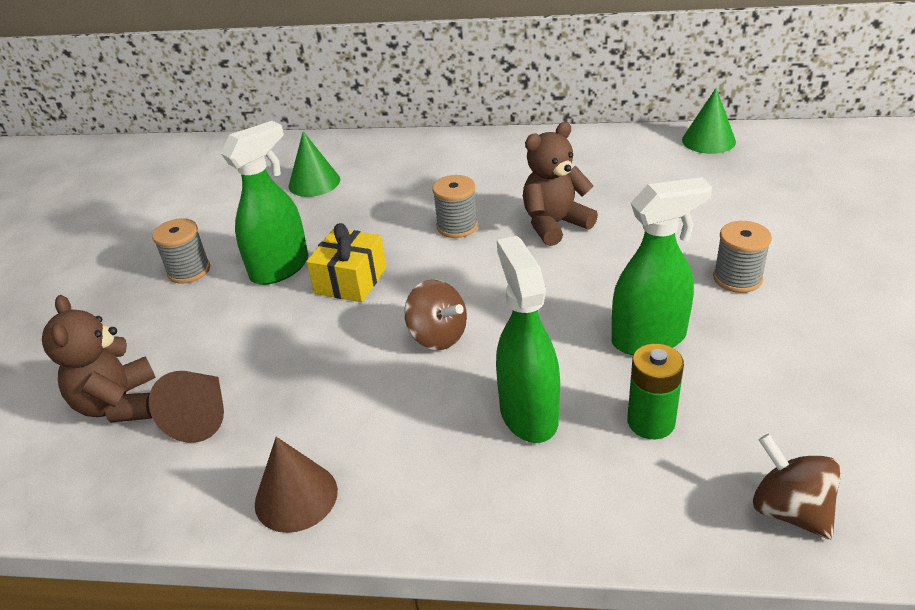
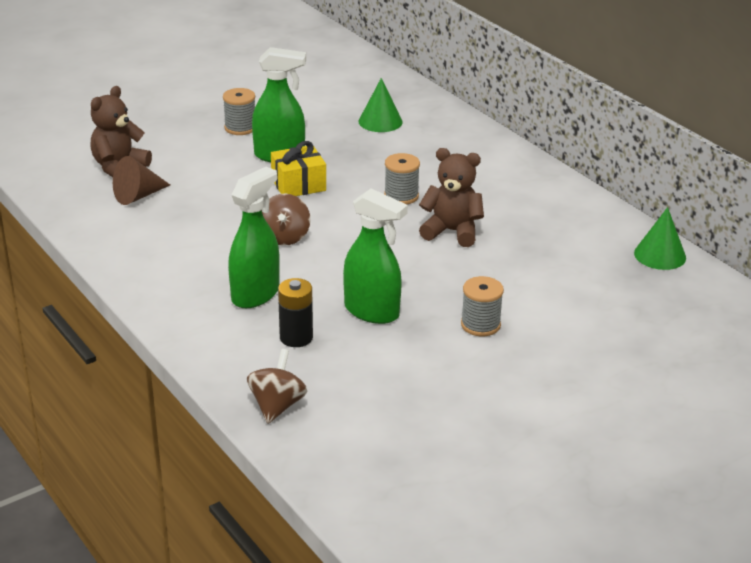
camera: 45 degrees right, 5 degrees down
brown cone [255,437,338,533] -> none
green battery [627,344,684,439] -> black battery [278,278,313,347]

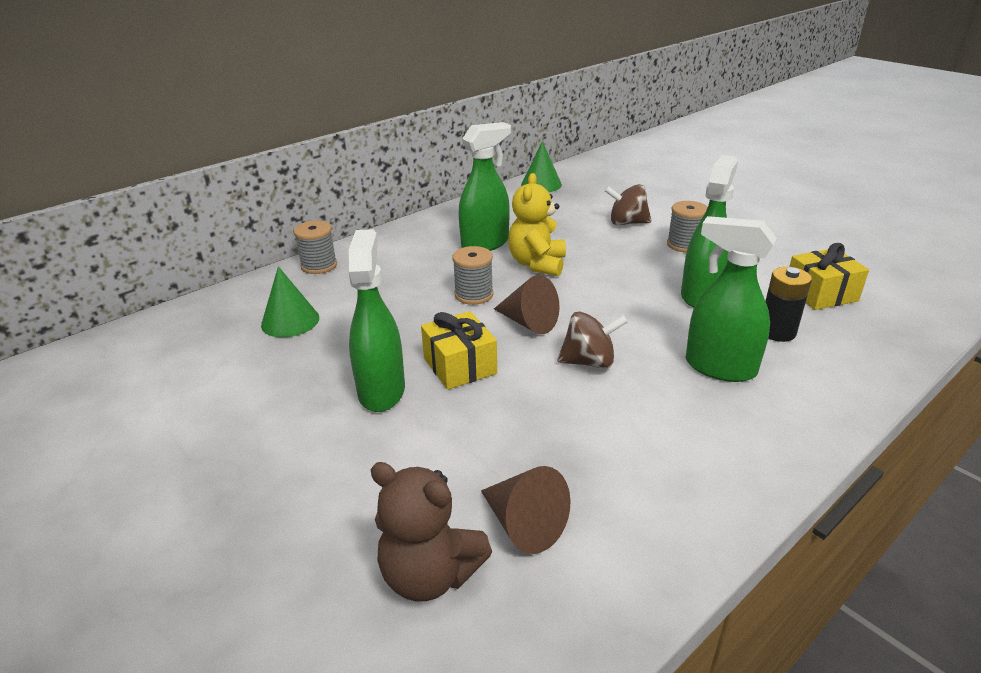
camera: 95 degrees left, 0 degrees up
grey spool [223,88,255,135] -> grey spool moved to [294,220,337,274]
brown spinning top [247,349,307,424] -> brown spinning top moved to [604,184,652,225]
brown teddy bear [419,148,484,247] -> yellow teddy bear [508,173,566,276]
none -> green spray bottle [459,122,511,251]
none -> brown cone [494,275,559,334]
none -> yellow gift [789,243,869,310]

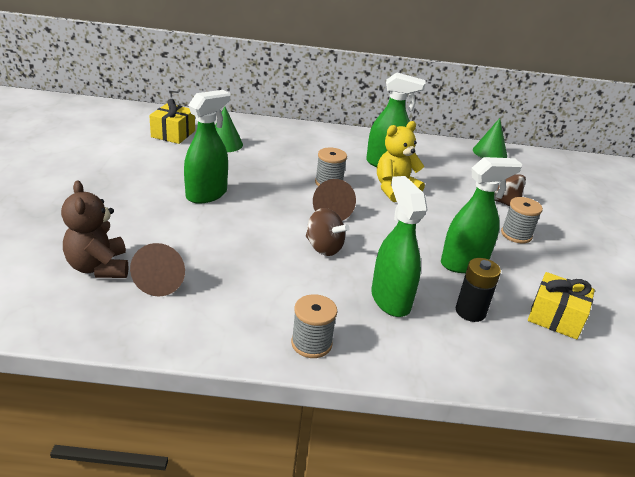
camera: 40 degrees right, 0 degrees up
grey spool [294,220,337,274] -> grey spool moved to [291,294,337,358]
yellow gift [421,311,497,390] -> yellow gift moved to [149,99,195,144]

